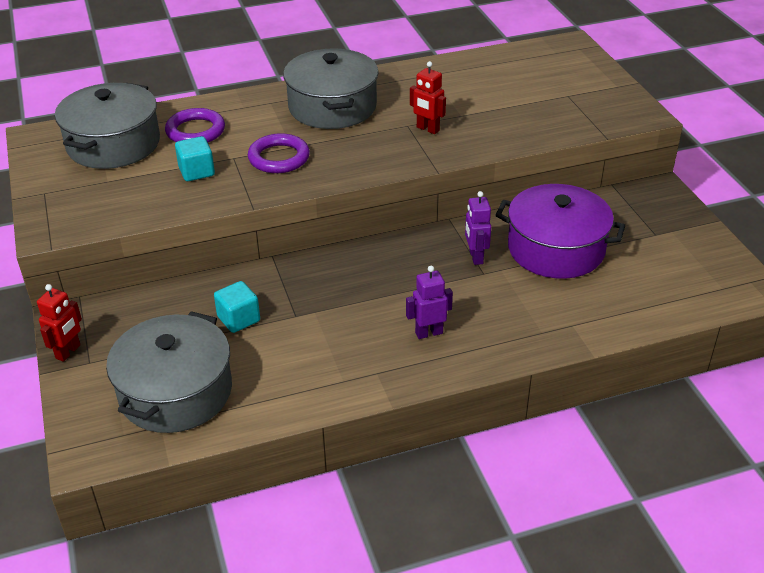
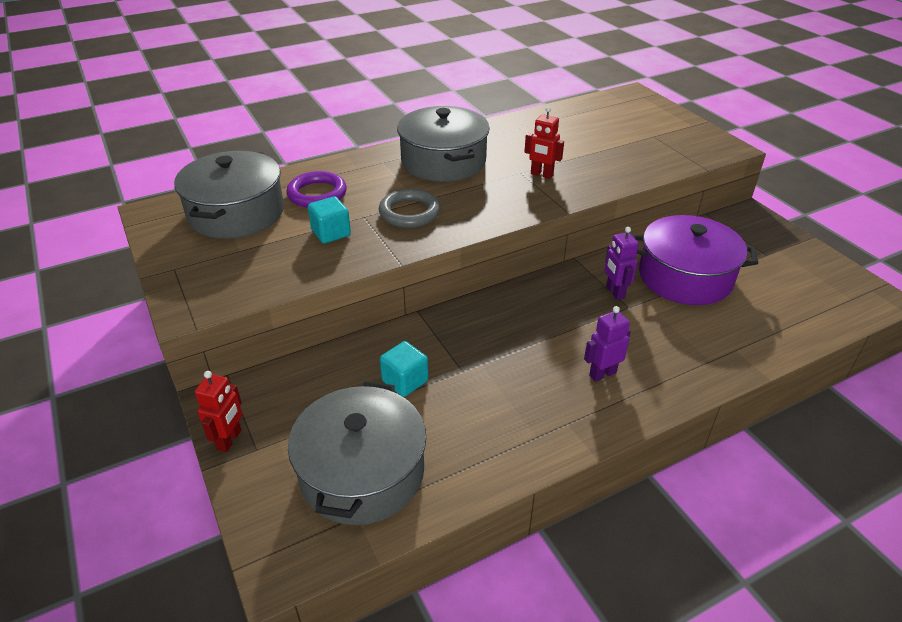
camera: 10 degrees left, 0 degrees up
purple ring [248,133,310,173] -> grey ring [379,189,441,228]

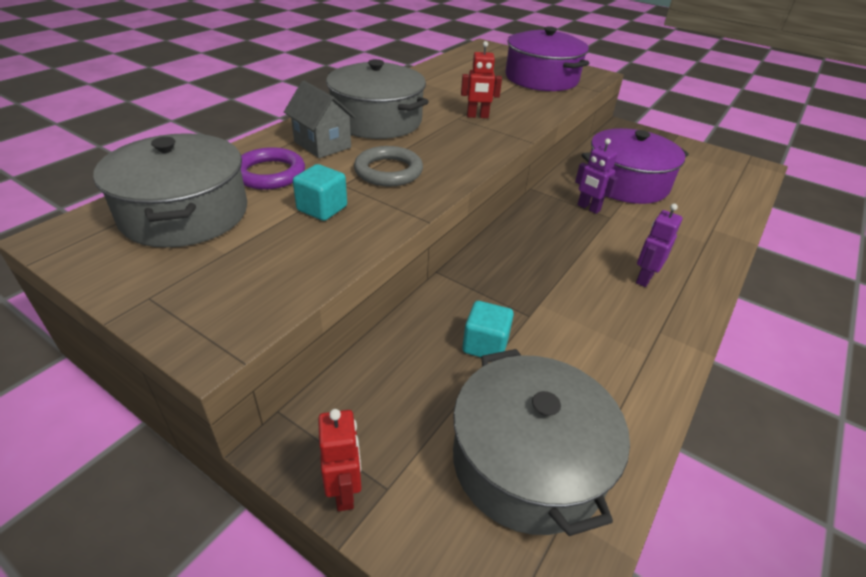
camera: 30 degrees left, 0 degrees up
none -> grey house [284,81,356,158]
none -> purple pot [506,26,589,91]

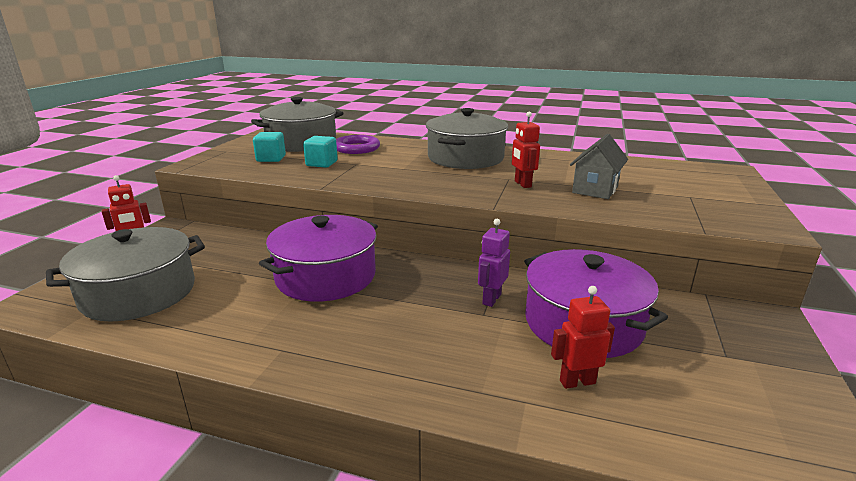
camera: 75 degrees right, 15 degrees down
grey house [284,81,356,158] -> grey house moved to [570,134,628,199]
grey ring [354,146,423,187] -> none
turquoise cube [462,301,514,357] -> turquoise cube moved to [253,132,286,162]
purple pot [506,26,589,91] -> purple pot moved to [259,215,378,302]
purple robot [636,204,683,287] -> none
none -> red robot [551,286,615,389]

